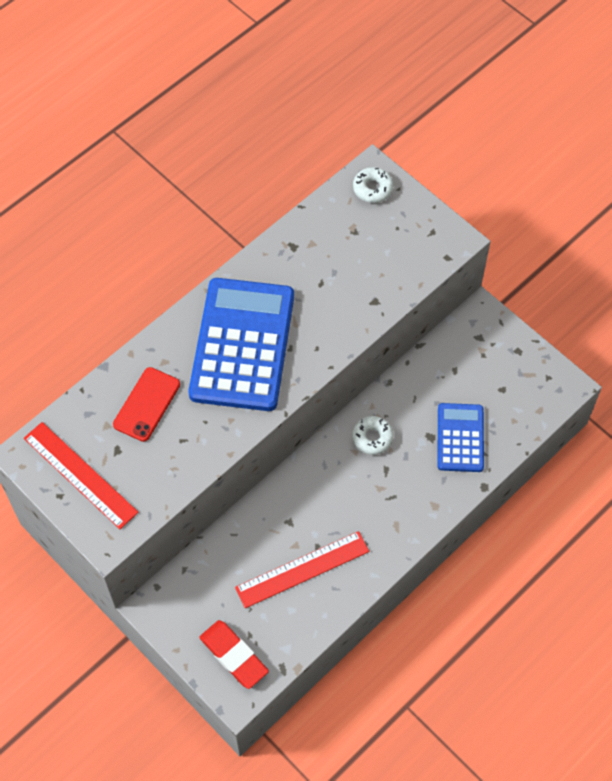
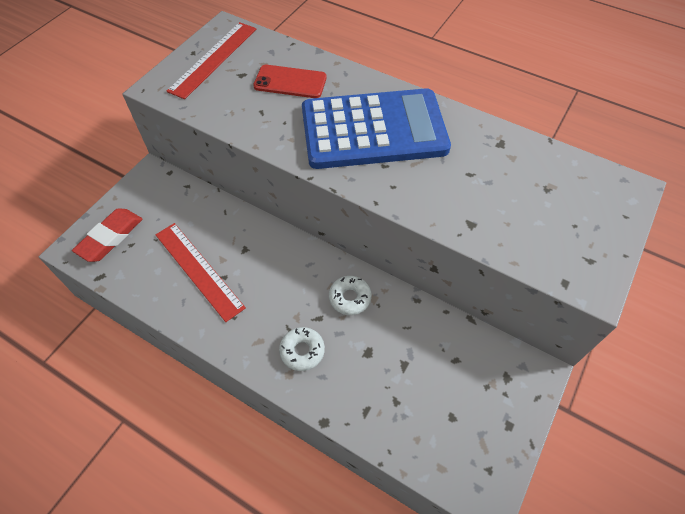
camera: 75 degrees right, 5 degrees down
white donut [353,167,394,203] -> white donut moved to [279,327,325,371]
blue calculator [437,403,484,472] -> none

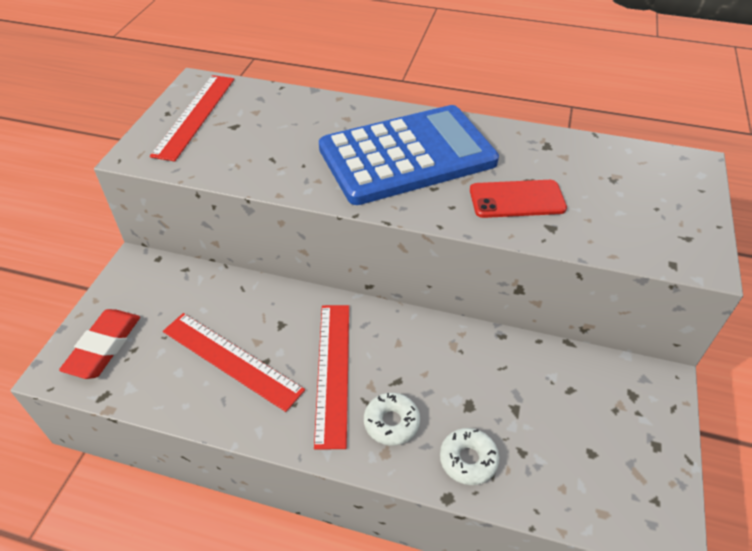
camera: 15 degrees left, 10 degrees down
red phone [253,65,327,98] -> red phone moved to [470,180,567,218]
white donut [329,276,372,315] -> white donut moved to [440,428,499,485]
none -> red ruler [314,305,349,450]

